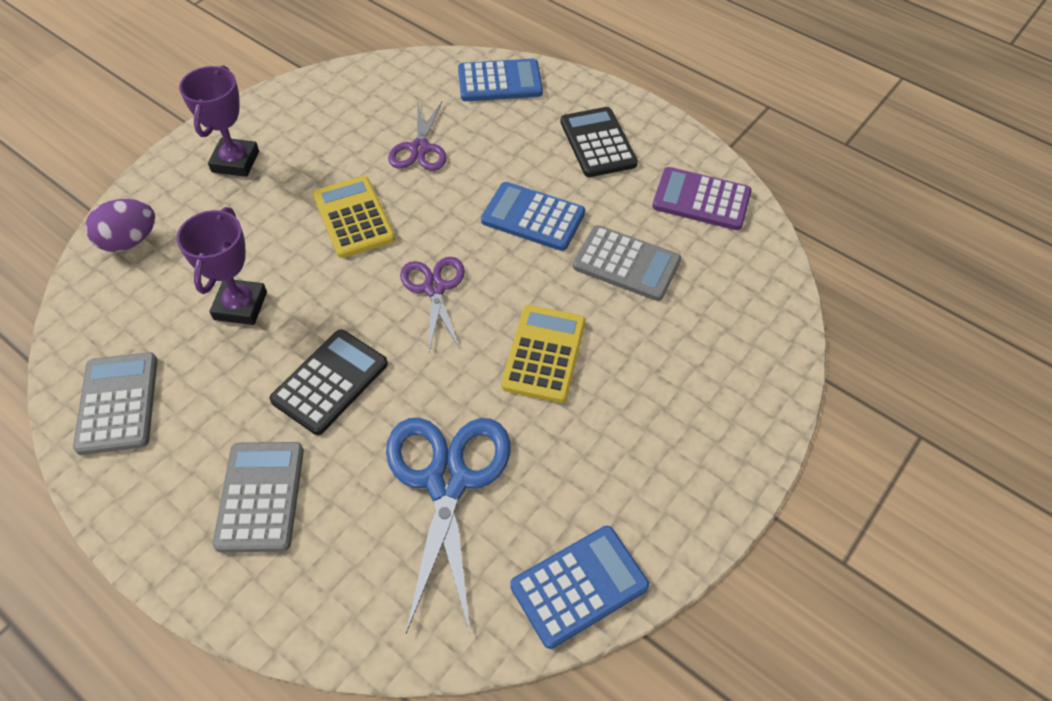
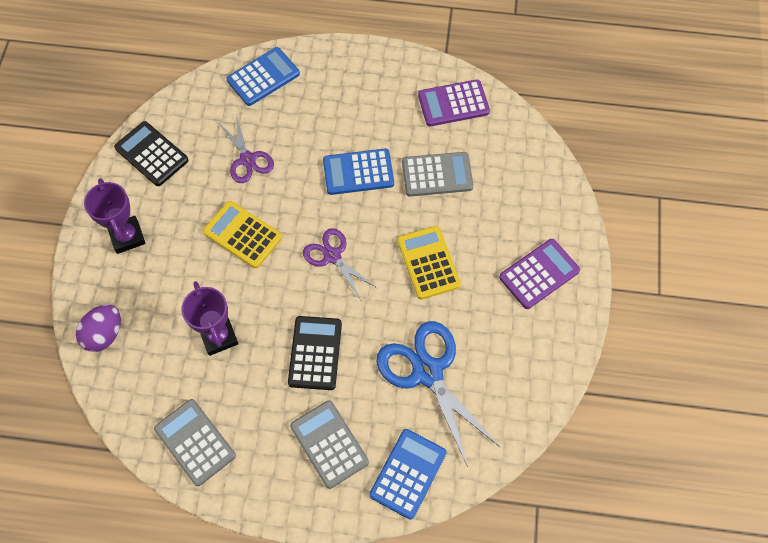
camera: 30 degrees left, 10 degrees up
blue calculator [510,526,649,649] -> blue calculator moved to [369,429,447,519]
black calculator [560,107,638,177] -> black calculator moved to [114,121,188,186]
none -> purple calculator [499,239,580,309]

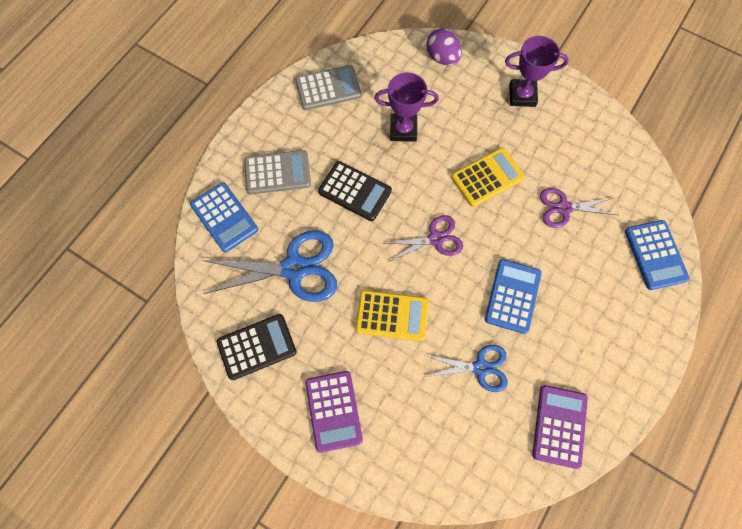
camera: 115 degrees right, 5 degrees up
black calculator [114,121,188,186] -> black calculator moved to [217,314,297,380]
grey calculator [402,152,474,197] -> blue scissors [425,345,508,392]

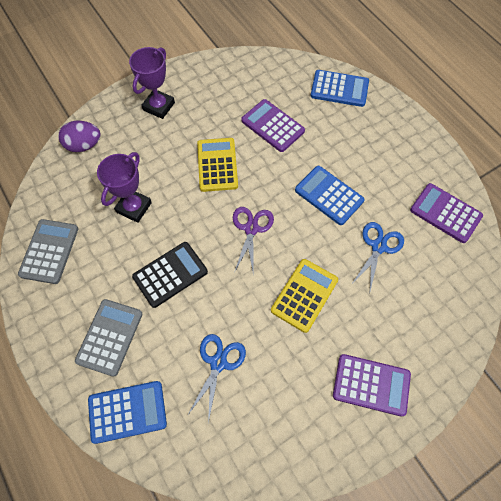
camera: 65 degrees left, 5 degrees down
blue scissors [202,230,337,302] -> blue scissors [187,334,246,423], size x0.60
black calculator [217,314,297,380] -> none
purple scissors [540,188,617,228] -> purple calculator [241,99,305,152]

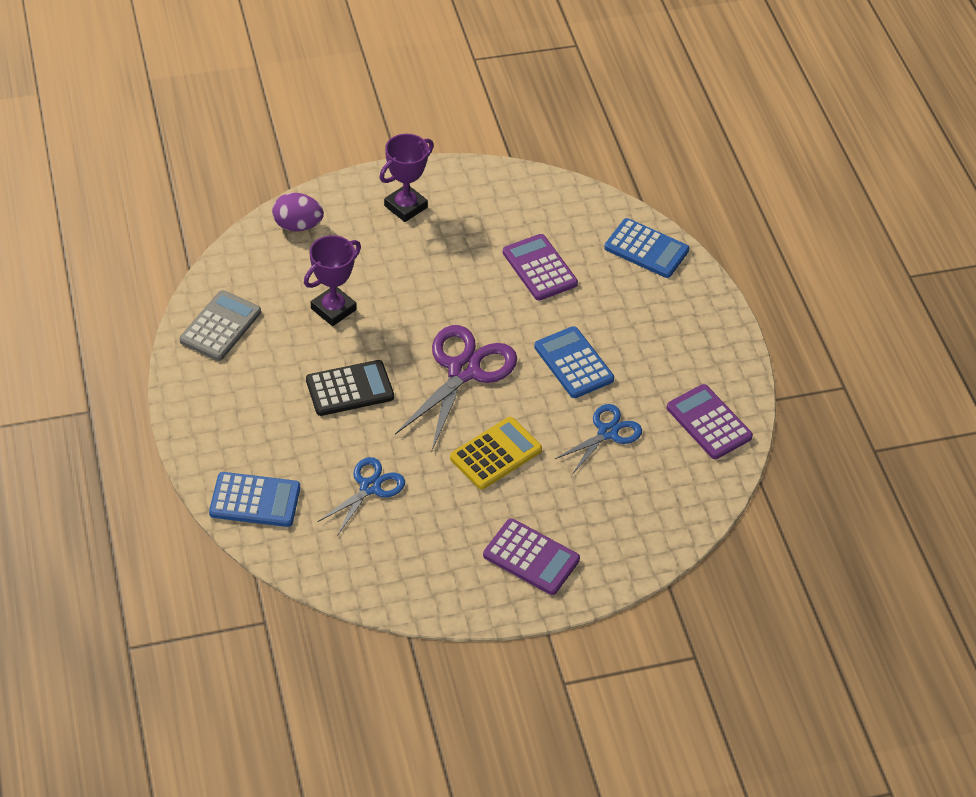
camera: 15 degrees right, 15 degrees down
grey calculator [75,299,142,377] -> none
yellow calculator [197,138,238,192] -> none
purple scissors [233,207,274,276] -> purple scissors [395,325,517,450], size x1.68

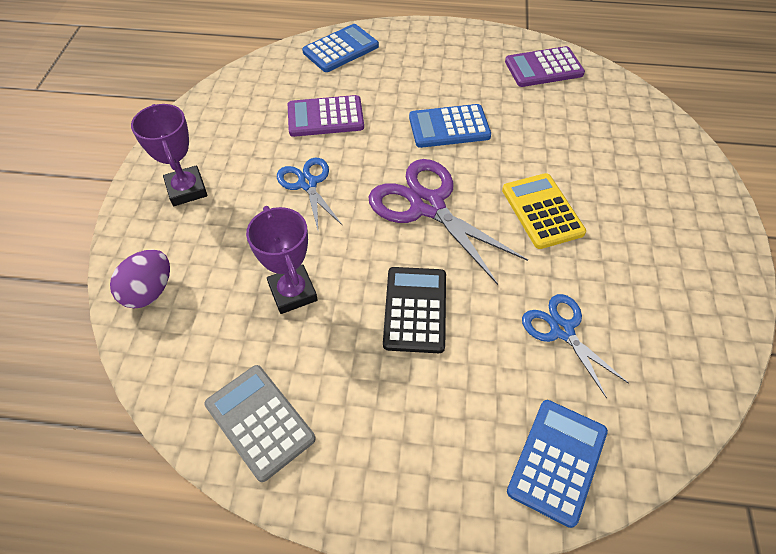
camera: 65 degrees left, 5 degrees up
purple calculator [483,518,580,595] -> none
blue scissors [555,404,642,473] -> blue scissors moved to [277,158,343,230]

